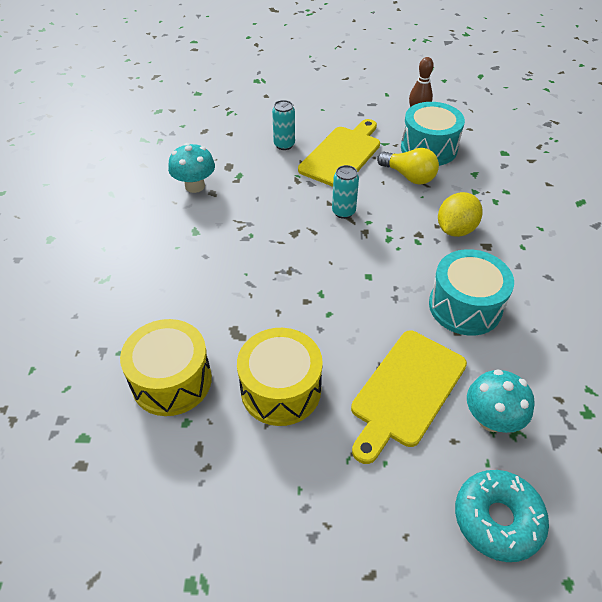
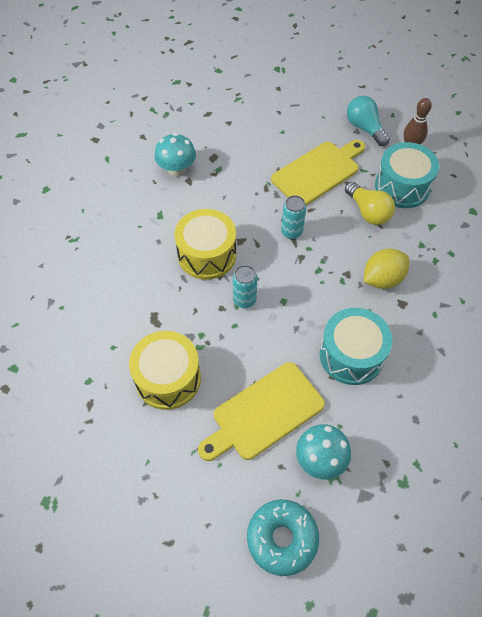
camera: 20 degrees right, 10 degrees up
yellow drum [120,319,212,416] -> yellow drum moved to [175,209,236,280]
turquoise can [272,100,295,150] -> turquoise can moved to [233,265,257,308]
none -> turquoise light bulb [347,96,390,146]

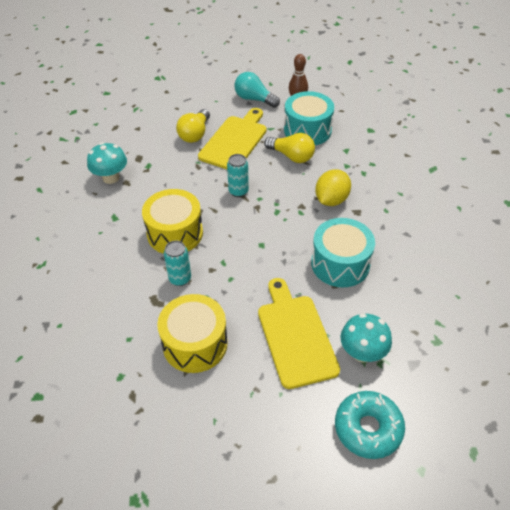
camera: 25 degrees left, 10 degrees down
yellow cutting board [198,362,325,461] -> yellow cutting board turned 135 degrees clockwise [258,278,340,389]
turquoise can [233,265,257,308] -> turquoise can moved to [164,241,191,286]
none -> yellow light bulb [176,109,210,143]

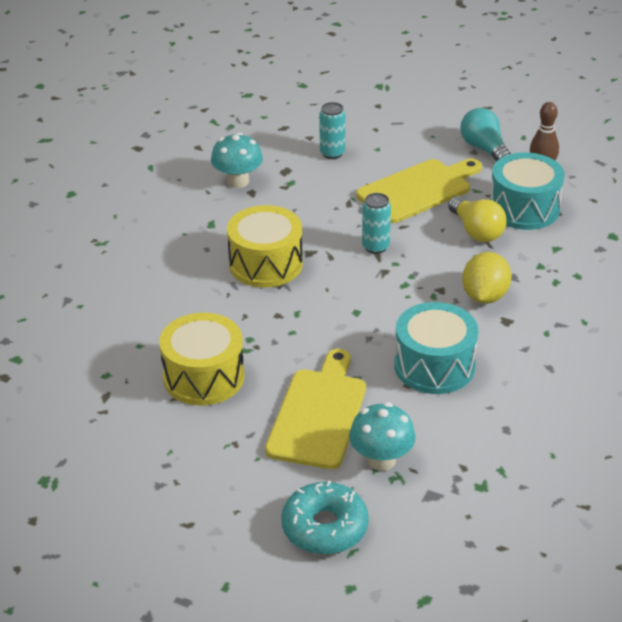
camera: 30 degrees right, 10 degrees down
turquoise can [164,241,191,286] -> turquoise can moved to [320,102,345,159]
yellow light bulb [176,109,210,143] -> none
yellow lemon [315,169,351,206] -> yellow lemon turned 45 degrees counterclockwise [462,252,512,304]

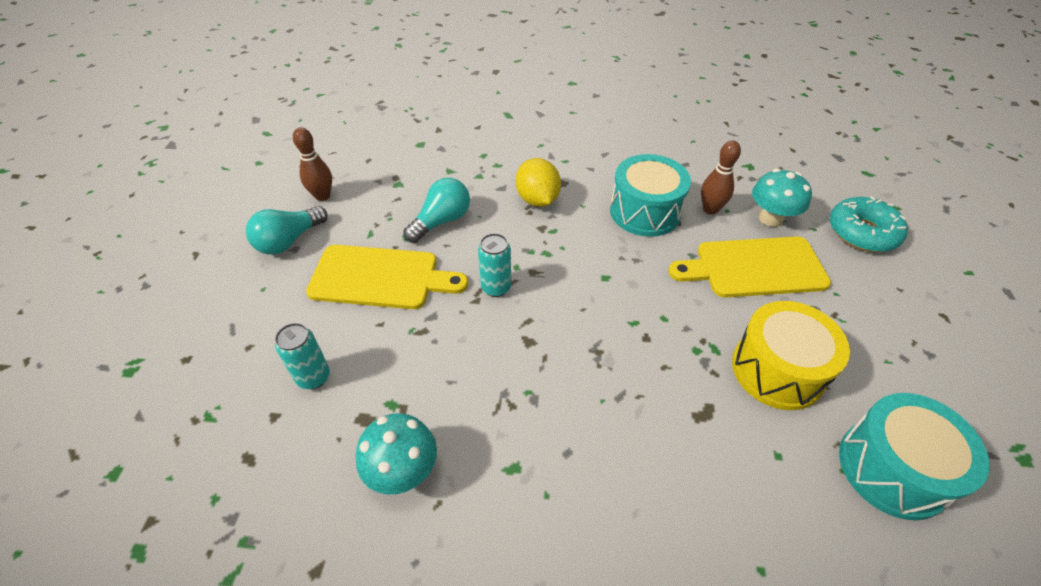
camera: 110 degrees left, 10 degrees up
yellow drum [227,205,303,288] -> none
yellow cutting board [356,158,482,223] -> yellow cutting board turned 150 degrees clockwise [306,245,468,309]
yellow light bulb [448,196,507,242] -> turquoise light bulb [403,178,470,243]
yellow lemon [462,252,512,304] -> yellow lemon turned 75 degrees clockwise [516,158,561,207]
turquoise drum [490,152,565,230] -> turquoise drum moved to [839,393,990,520]
none -> brown bowling pin [701,140,741,215]

